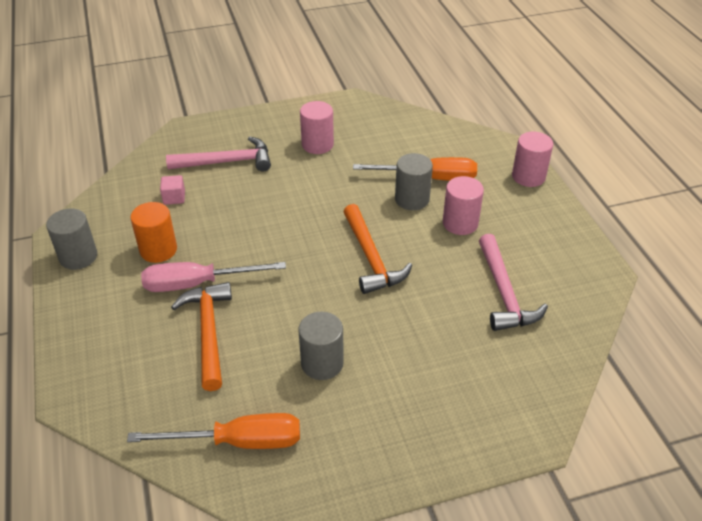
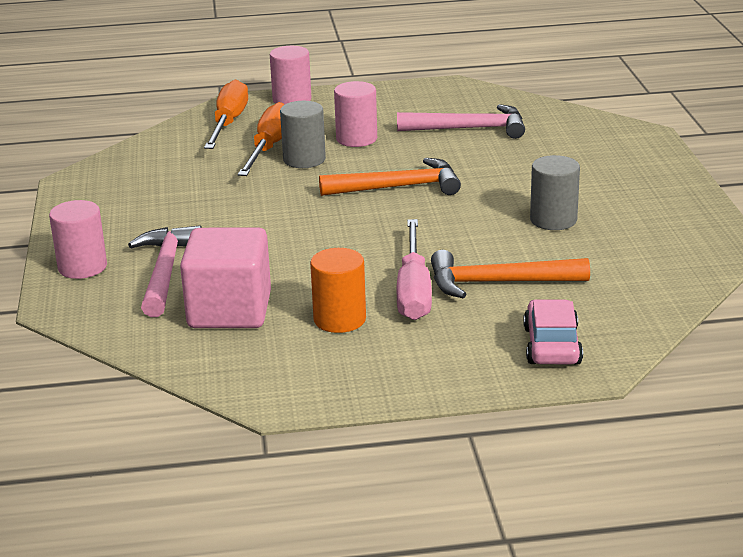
camera: 80 degrees left, 15 degrees down
grey cylinder [46,209,97,270] -> none
orange screwdriver [127,413,300,449] -> orange screwdriver moved to [204,79,248,149]
pink cube [160,175,185,205] -> pink cube [180,227,271,328], size x2.43
pink cylinder [300,101,334,154] -> pink cylinder moved to [49,200,107,279]
none -> pink car [523,299,583,364]

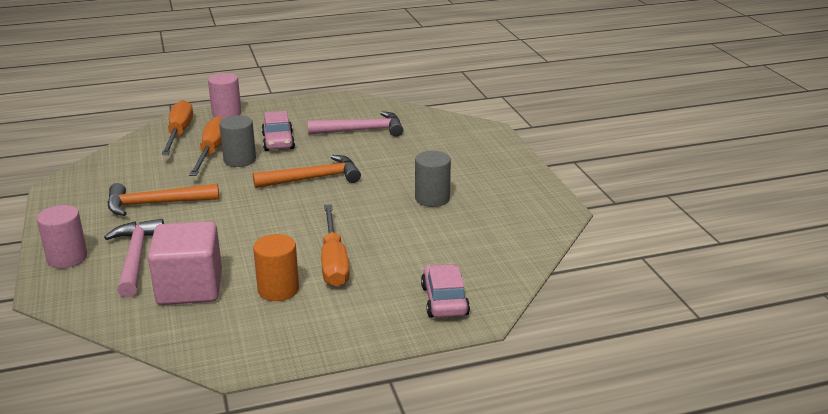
camera: 10 degrees left, 0 degrees up
pink cylinder [334,81,377,147] -> pink car [261,111,295,151]
pink screwdriver [397,219,432,320] -> orange screwdriver [321,204,350,287]
orange hammer [431,250,590,298] -> orange hammer moved to [107,183,219,216]

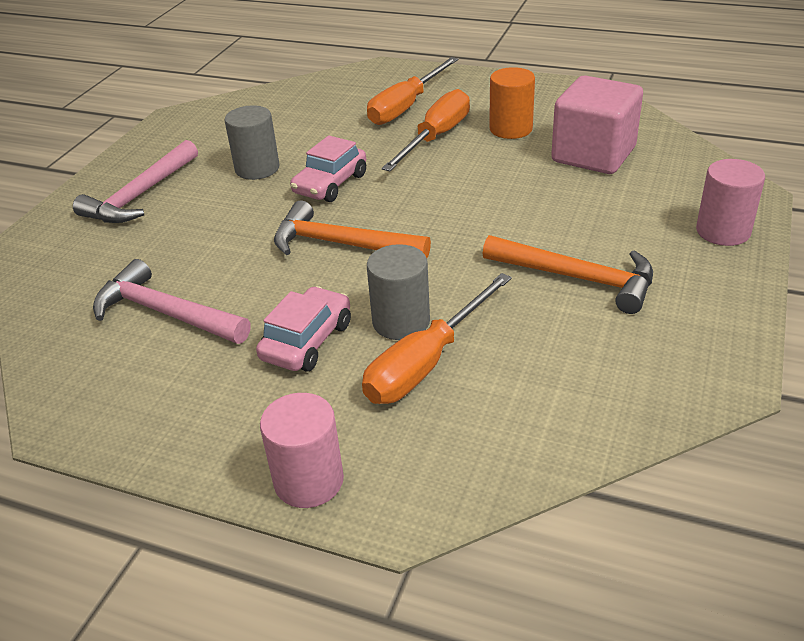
camera: 140 degrees left, 10 degrees up
pink hammer [104,219,164,298] -> pink hammer moved to [73,140,198,223]
orange screwdriver [161,100,193,155] -> orange screwdriver moved to [367,57,458,125]
pink car [421,264,470,318] -> pink car moved to [290,136,366,202]

